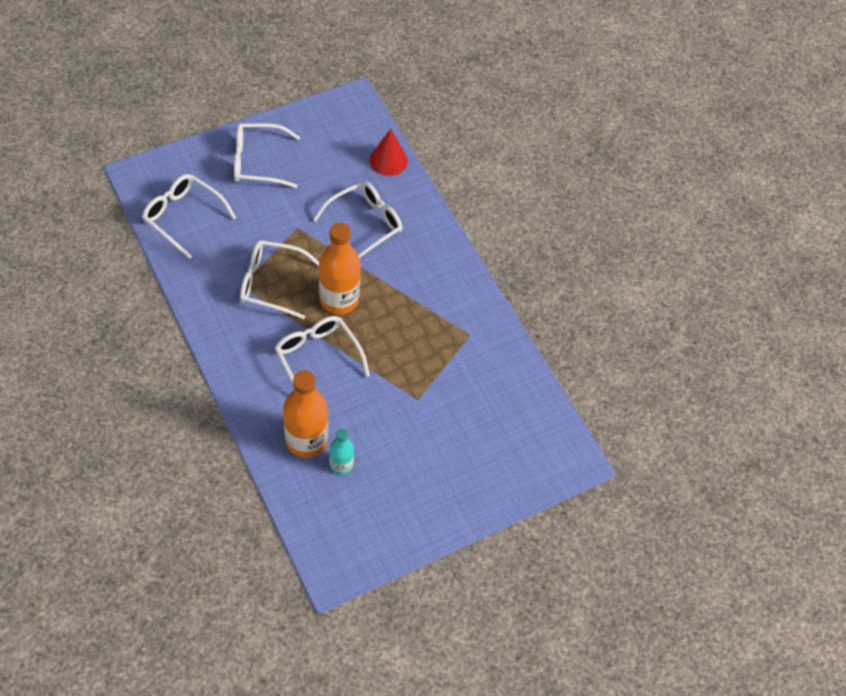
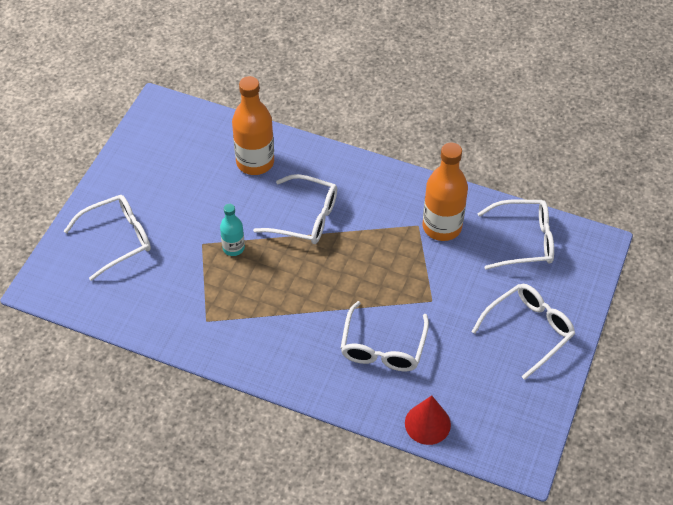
camera: 145 degrees right, 5 degrees down
white glasses [240,240,319,319] -> white glasses moved to [64,195,151,281]
orange bottle [319,223,360,315] -> orange bottle moved to [423,142,468,241]
turquoise bottle [330,429,354,475] -> turquoise bottle moved to [220,204,245,256]

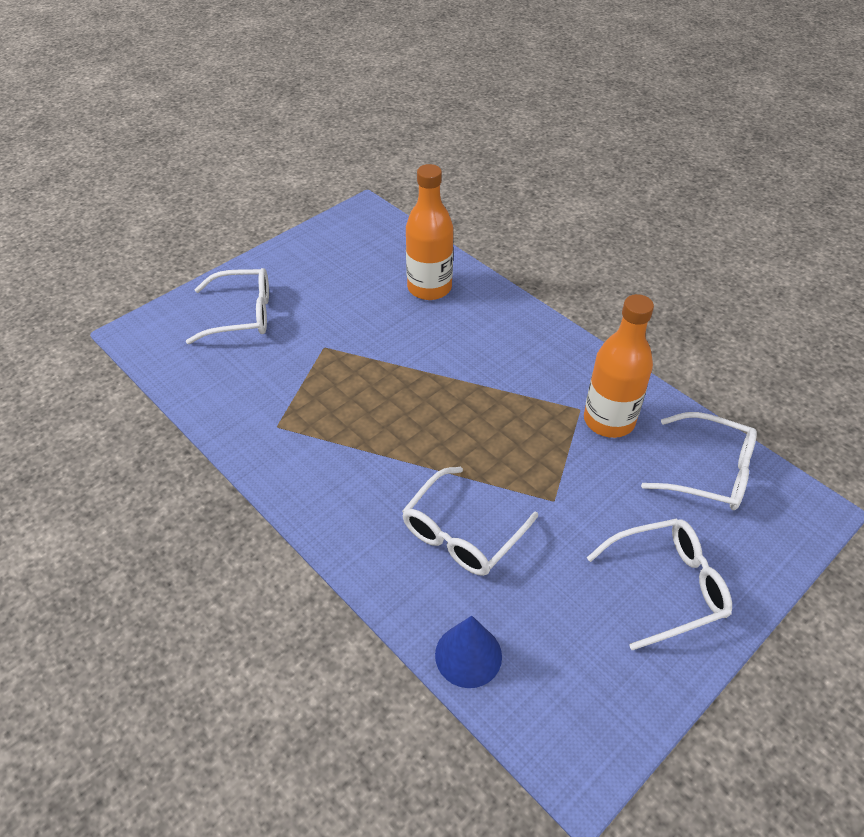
camera: 25 degrees right, 5 degrees down
turquoise bottle [220,204,245,256] -> none
white glasses [253,174,337,244] -> none
red cone [405,395,451,445] -> blue cone [435,616,502,688]

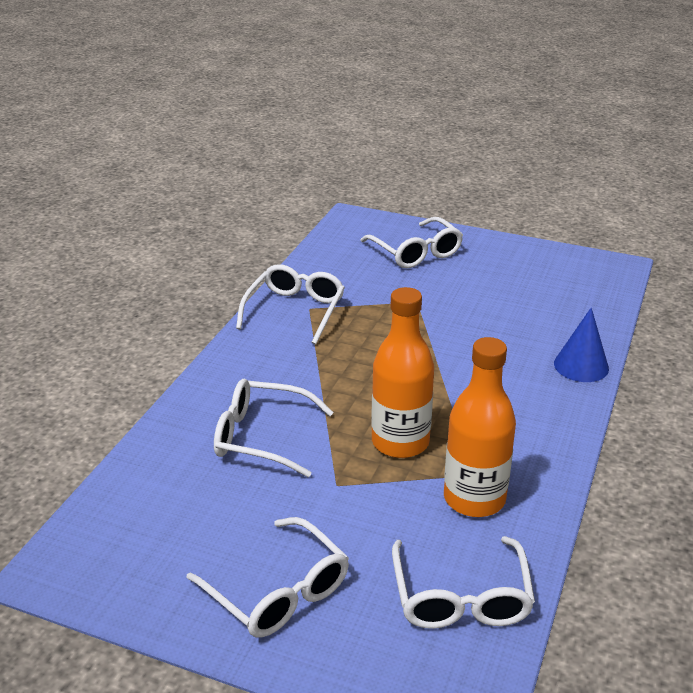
camera: 65 degrees right, 15 degrees down
orange bottle [406,164,453,300] -> orange bottle moved to [371,287,434,458]
blue cone [435,616,502,688] -> blue cone moved to [554,308,609,382]
none -> white glasses [236,264,345,345]

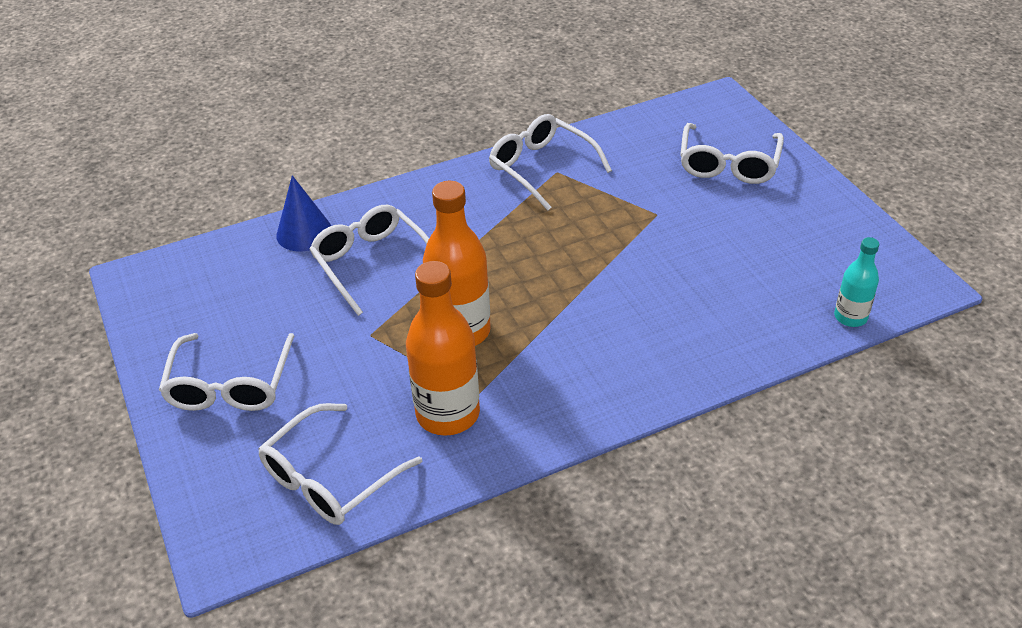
camera: 45 degrees right, 10 degrees up
white glasses [236,264,345,345] -> white glasses turned 105 degrees counterclockwise [489,114,612,211]
blue cone [554,308,609,382] -> blue cone moved to [276,175,331,251]
none -> turquoise bottle [834,237,879,327]

